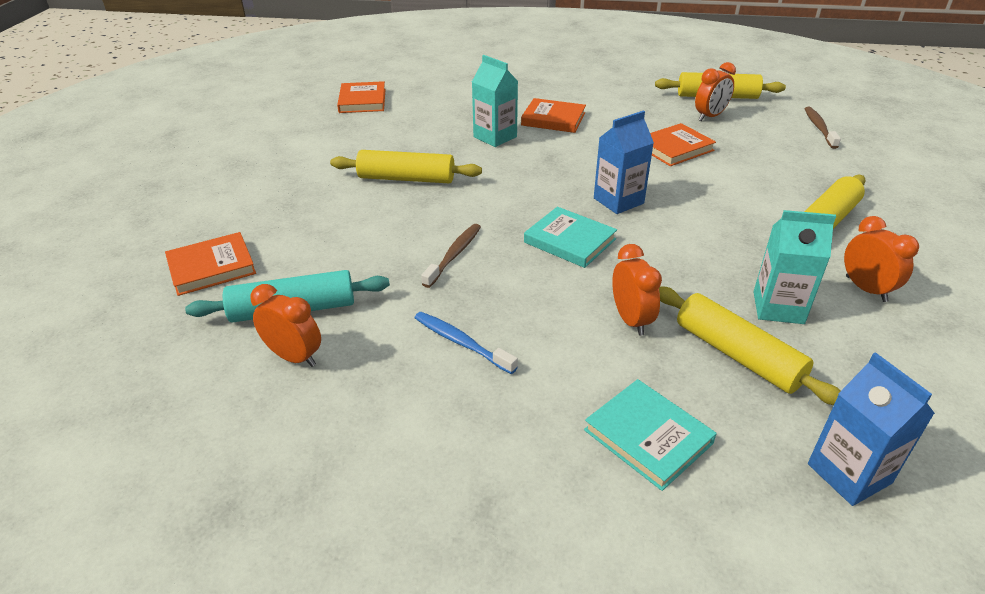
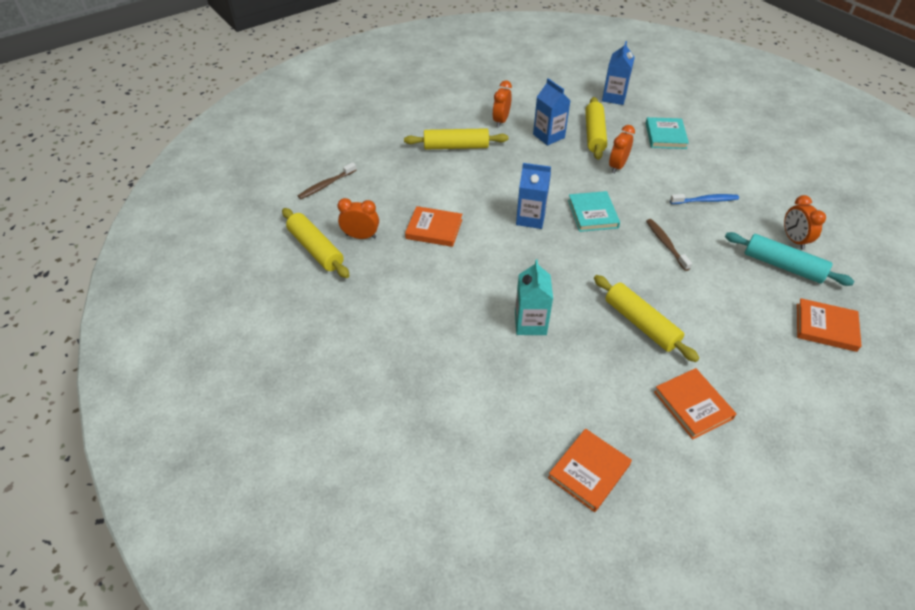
camera: 135 degrees left, 10 degrees up
blue toothbrush [414,312,518,374] -> blue toothbrush turned 90 degrees counterclockwise [670,194,739,204]
brown toothbrush [421,224,481,288] -> brown toothbrush turned 90 degrees clockwise [646,219,692,271]
orange book [521,98,586,133] -> orange book moved to [654,368,736,439]
turquoise carton [753,210,836,324] -> blue carton [533,78,571,146]

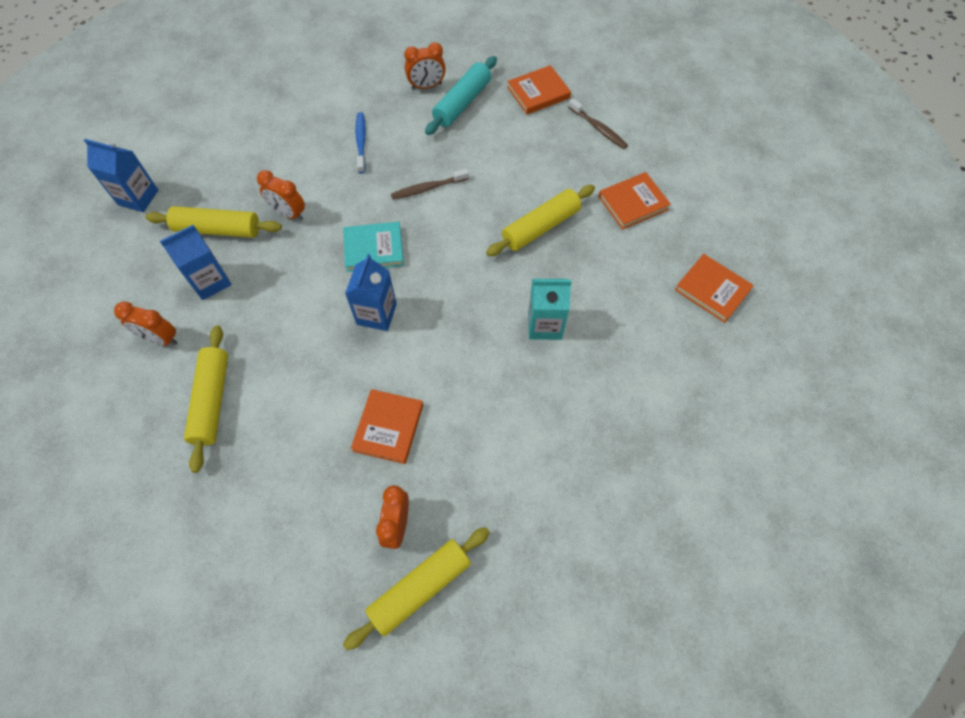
camera: 90 degrees left, 15 degrees up
brown toothbrush [298,162,356,199] -> brown toothbrush moved to [568,98,628,149]
turquoise book [646,117,689,149] -> none
orange book [797,298,862,352] -> orange book turned 45 degrees clockwise [507,65,571,114]

